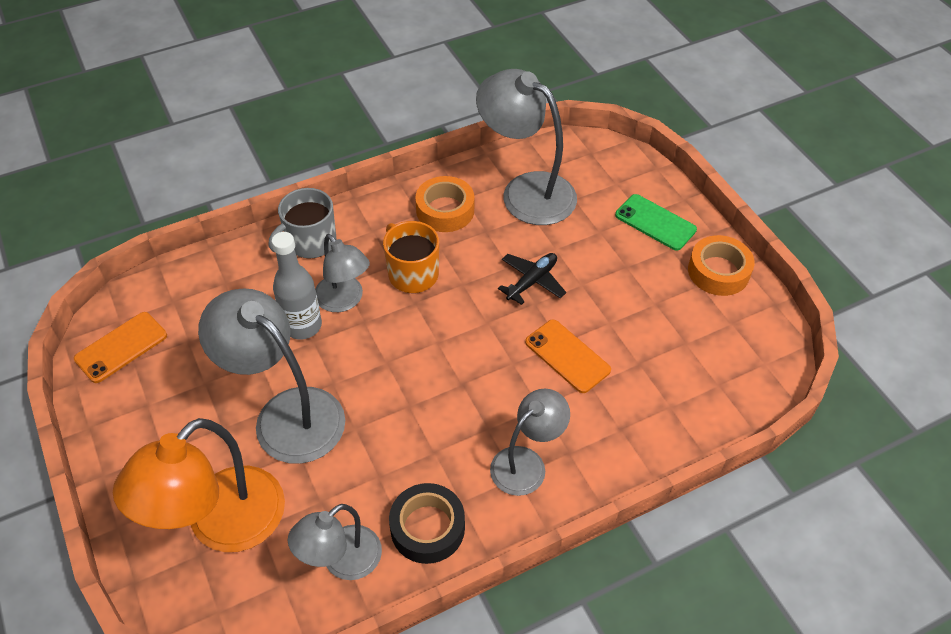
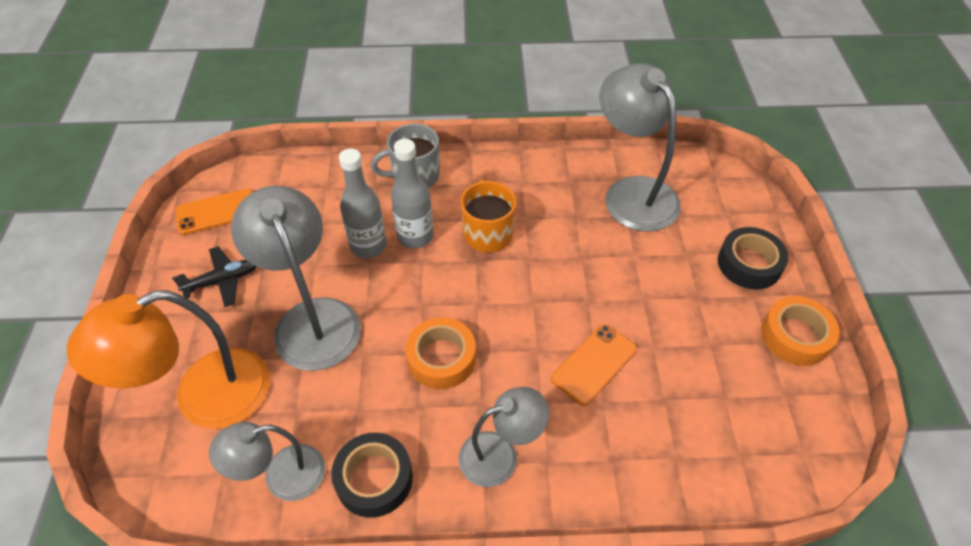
camera: 25 degrees right, 0 degrees up
grey lamp [315,234,370,312] -> grey bottle [391,139,433,249]
orange tape [415,176,474,232] -> orange tape moved to [405,317,476,389]
black plane [498,253,566,305] -> black plane moved to [172,247,257,307]
orange phone [525,320,611,393] -> orange phone turned 60 degrees clockwise [551,324,637,406]
green phone [615,194,697,251] -> black tape [718,227,789,290]

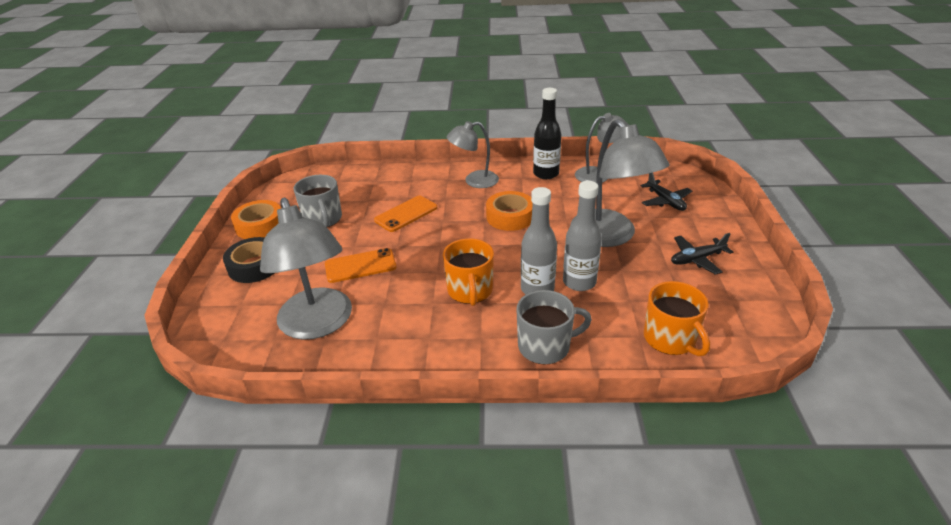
camera: 175 degrees left, 15 degrees down
orange lamp [67,290,270,429] -> black plane [640,173,692,211]
orange phone [175,189,253,235] -> orange phone moved to [325,248,397,283]
black tape [331,433,413,518] -> black bottle [533,88,561,179]
none -> grey mug [294,175,342,227]
none -> orange mug [644,281,710,356]

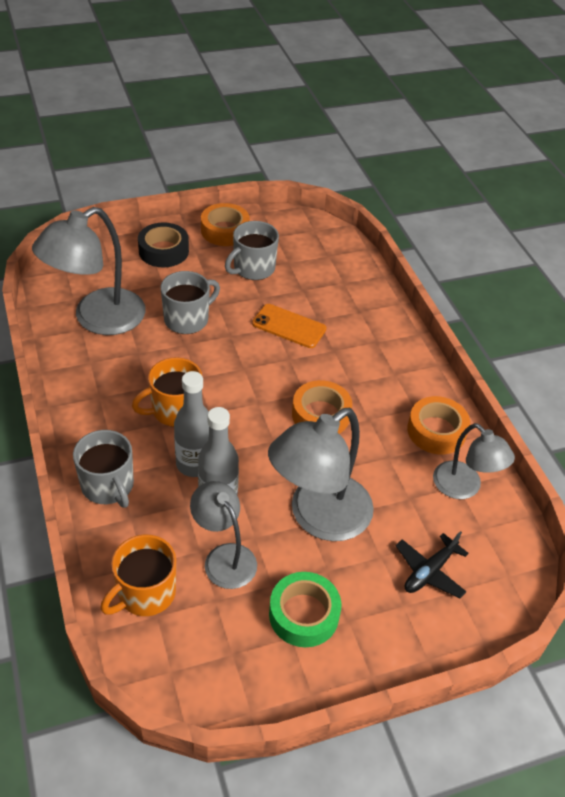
camera: 65 degrees right, 10 degrees up
orange phone [325,248,397,283] -> grey mug [161,271,220,334]
grey lamp [447,121,499,188] -> grey lamp moved to [190,481,257,589]
black bottle [533,88,561,179] -> orange tape [407,396,470,455]
black plane [671,233,733,275] -> green tape [269,572,341,647]

